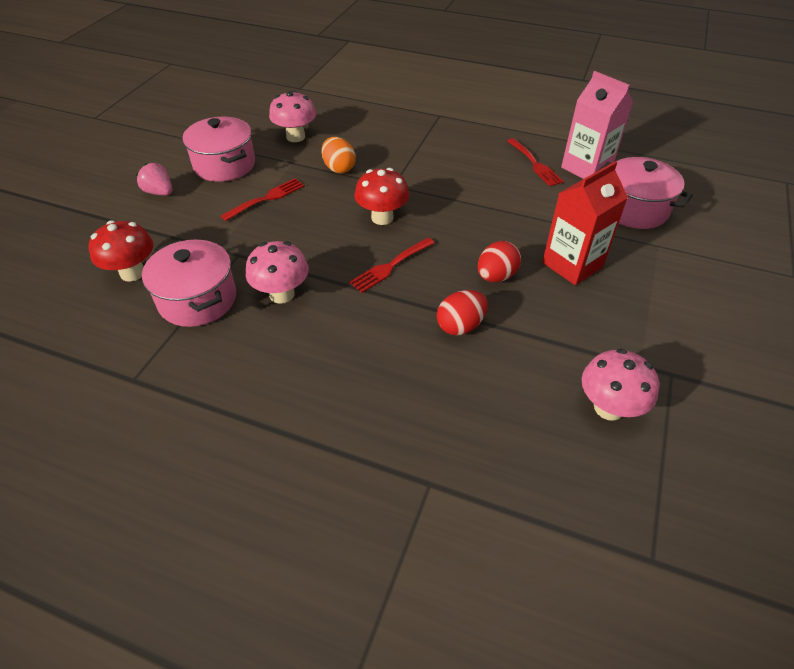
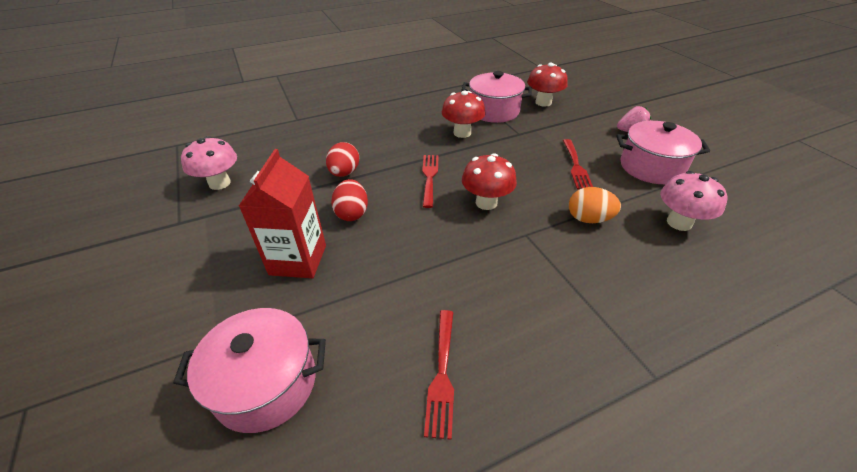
camera: 135 degrees right, 5 degrees down
pink mushroom [246,241,309,304] -> red mushroom [442,90,486,138]
red fork [507,138,564,187] -> red fork turned 105 degrees counterclockwise [424,310,454,440]
pink carton [561,71,633,179] -> none

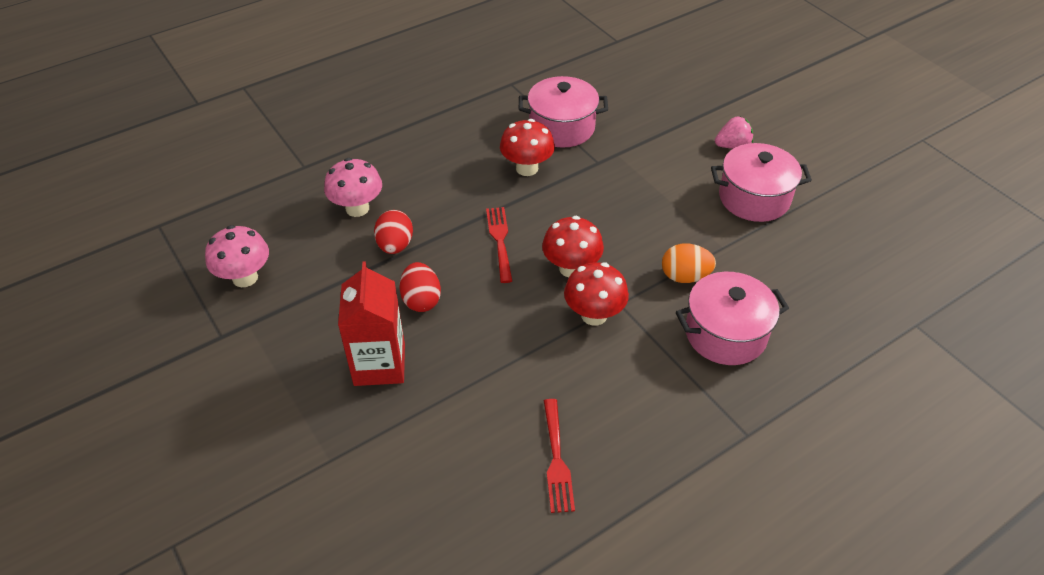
camera: 10 degrees left, 5 degrees up
pink pot [173,308,326,433] -> pink pot moved to [676,272,789,365]
red mushroom [527,63,568,107] -> red mushroom moved to [564,262,629,326]
red fork [563,139,593,189] -> none
pink mushroom [660,171,727,231] -> pink mushroom moved to [324,158,382,217]

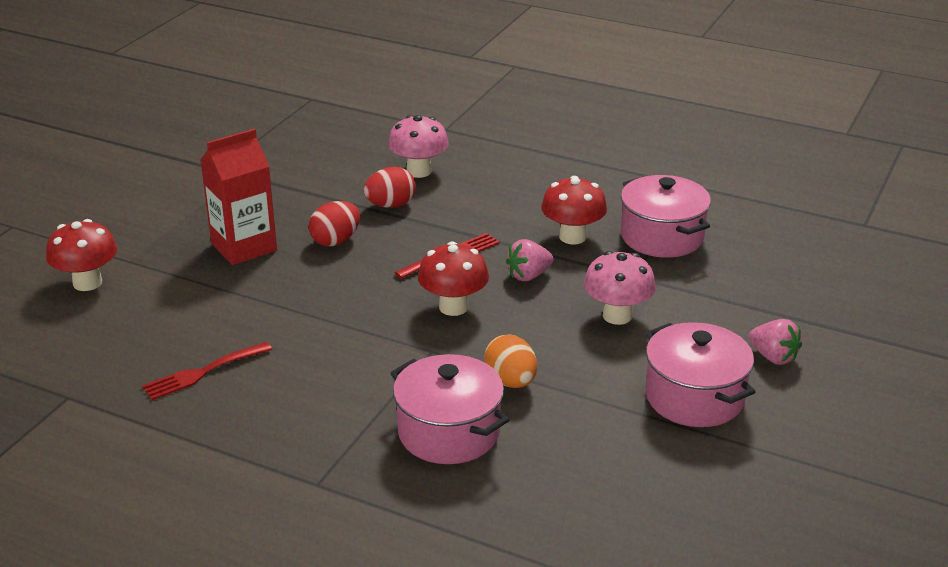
camera: 60 degrees right, 15 degrees down
pink mushroom [205,225,269,287] -> pink mushroom moved to [584,251,656,325]
red mushroom [564,262,629,326] -> red mushroom moved to [46,219,117,291]
none -> pink strawberry [506,239,554,281]

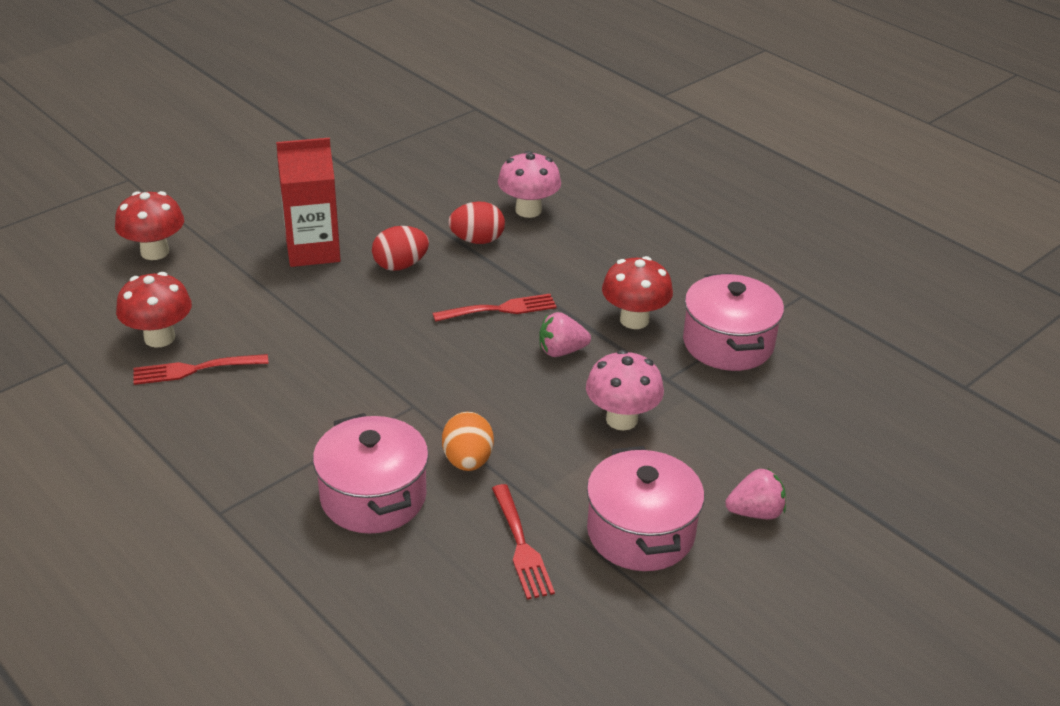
camera: 20 degrees right, 5 degrees up
red mushroom [418,241,489,316] -> red mushroom moved to [116,272,192,348]
pink strawberry [749,319,802,365] -> pink strawberry turned 75 degrees counterclockwise [725,469,786,519]
none -> red fork [492,484,555,600]

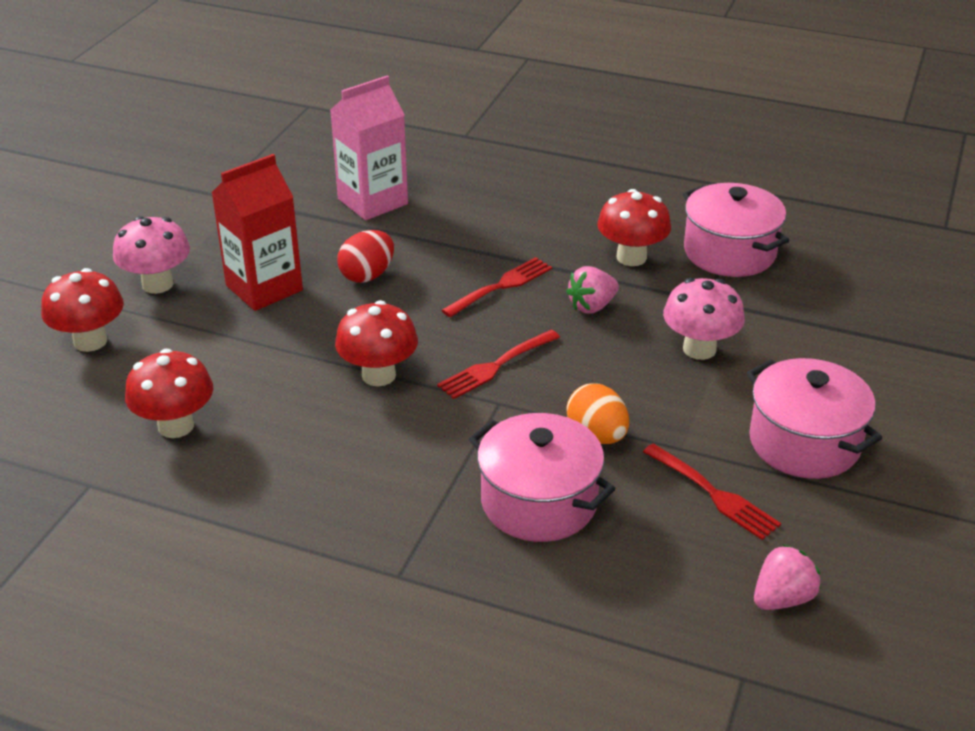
camera: 25 degrees left, 0 degrees up
red fork [133,354,269,385] -> red fork moved to [437,330,560,399]
red egg [448,202,505,244] -> none
pink mushroom [498,151,561,218] -> pink mushroom moved to [113,216,190,294]
pink strawberry [725,469,786,519] -> pink strawberry moved to [754,544,821,610]
none -> pink carton [330,75,408,220]
none -> red mushroom [335,300,418,386]

